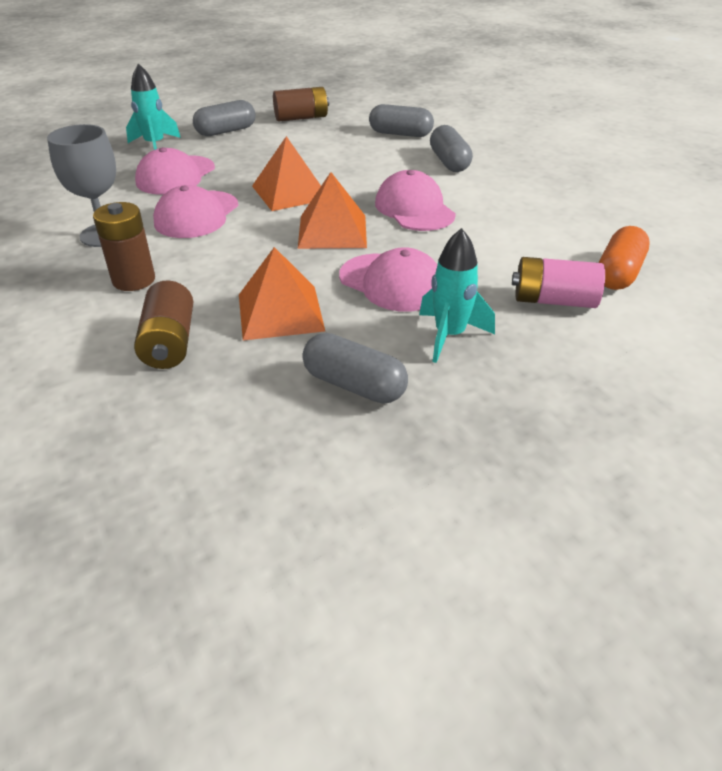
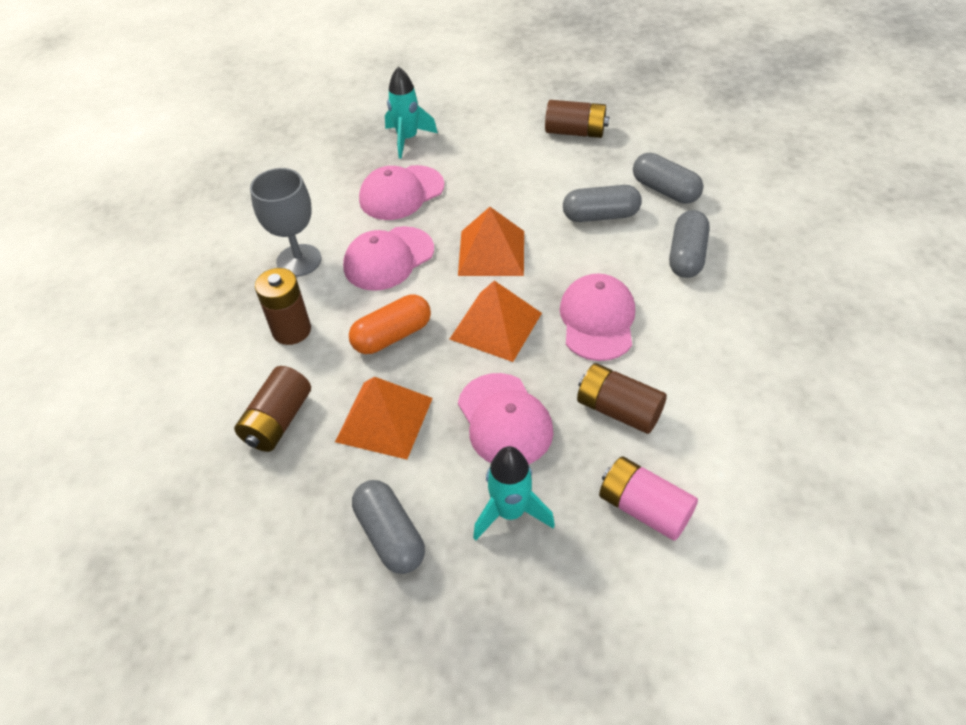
camera: 30 degrees right, 10 degrees up
grey capsule [193,100,255,136] -> grey capsule moved to [563,185,642,222]
orange capsule [599,226,650,290] -> orange capsule moved to [349,295,431,354]
none -> brown battery [577,363,667,434]

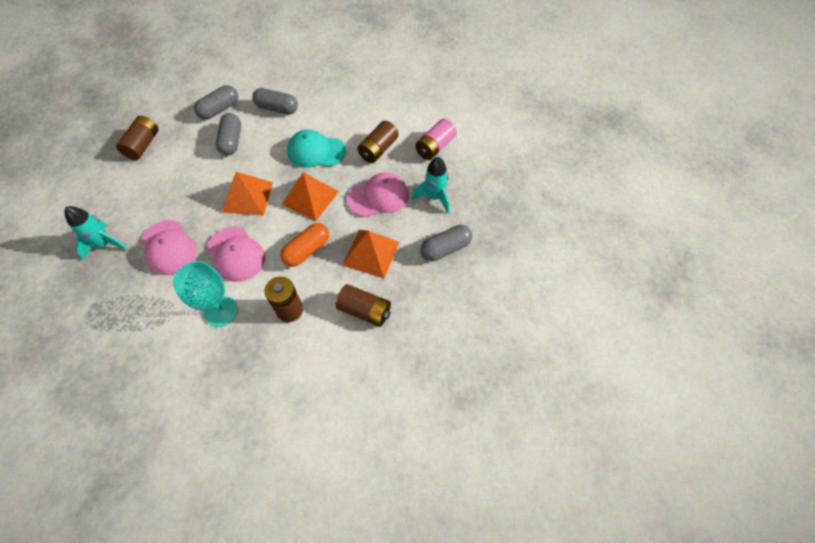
camera: 90 degrees left, 10 degrees up
grey goblet [250,168,321,277] -> turquoise goblet [173,261,238,327]
orange capsule [349,295,431,354] -> orange capsule turned 75 degrees clockwise [280,223,329,267]
pink cap [560,273,635,361] -> turquoise cap [287,129,346,168]

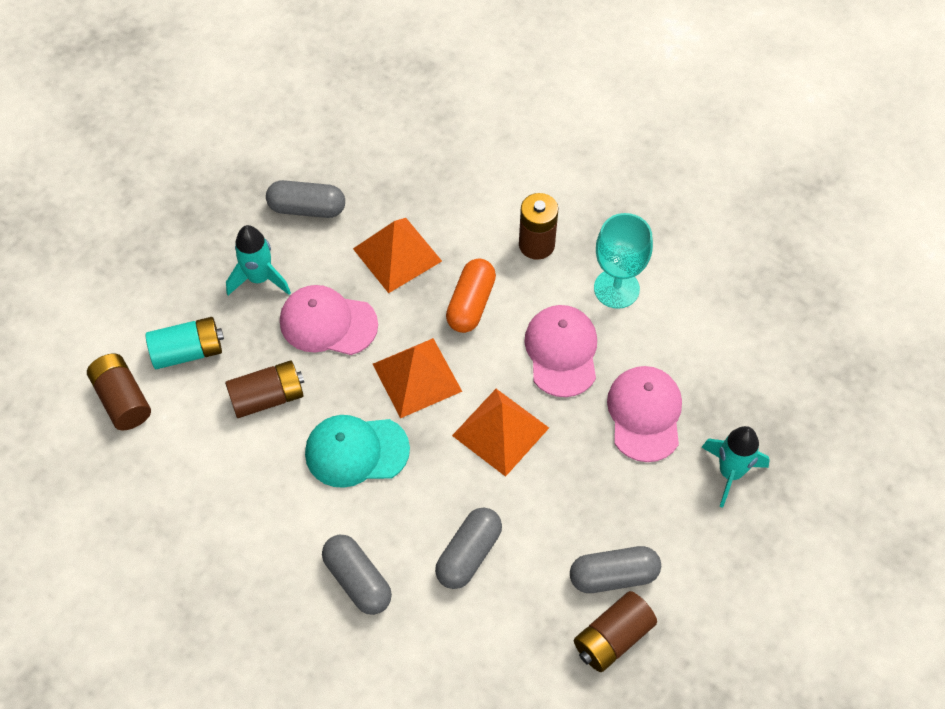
camera: 145 degrees left, 0 degrees up
grey capsule [194,85,238,119] -> grey capsule moved to [570,546,661,593]
orange capsule [280,223,329,267] -> orange capsule turned 60 degrees counterclockwise [446,259,496,333]
turquoise cap [287,129,346,168] -> turquoise cap turned 135 degrees clockwise [305,415,410,488]
brown battery [336,284,391,327] -> brown battery moved to [87,354,151,430]
pink battery [415,119,457,160] -> turquoise battery [145,317,224,369]

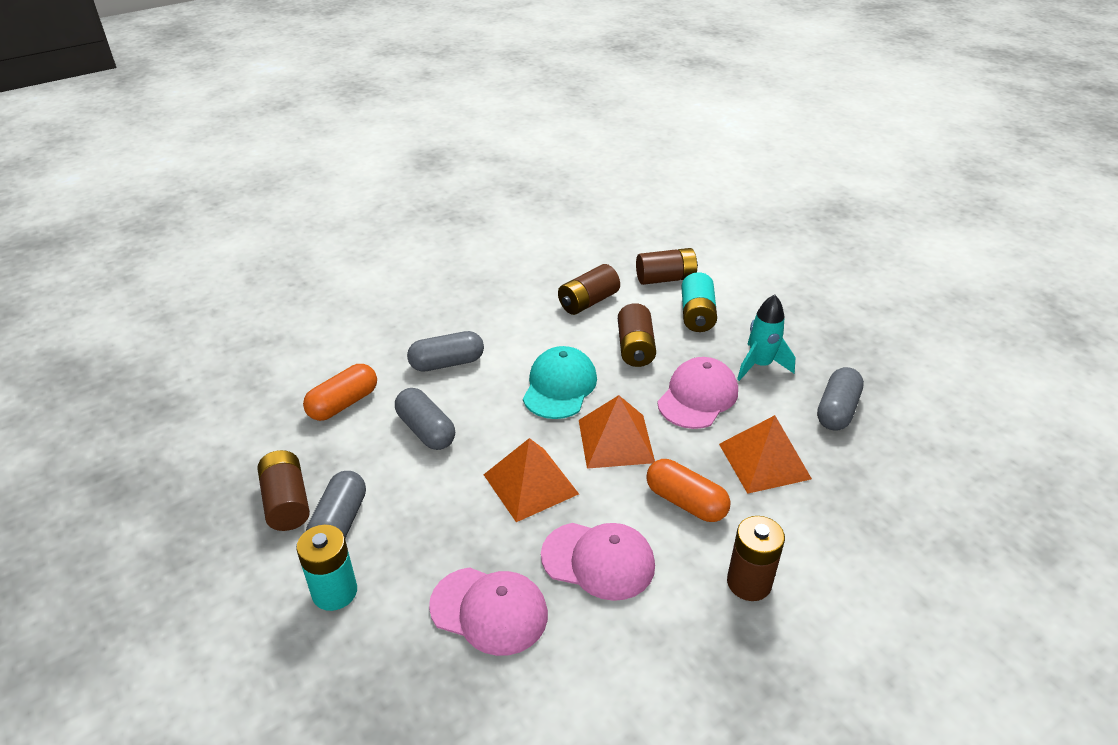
camera: 110 degrees right, 20 degrees down
turquoise goblet [594,213,653,309] -> none
turquoise rocket [701,426,770,508] -> none
none -> turquoise battery [296,525,357,611]
none -> orange capsule [303,364,377,421]
none -> brown battery [558,264,620,315]

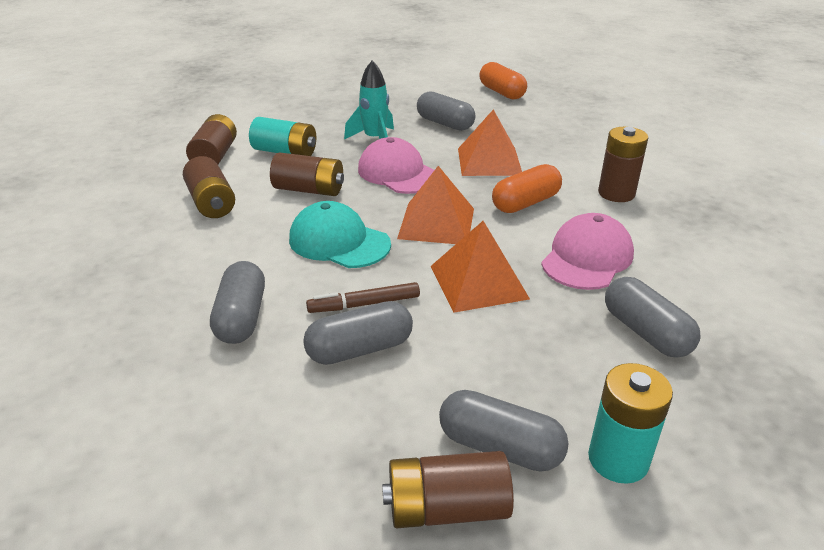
camera: 75 degrees left, 5 degrees down
orange capsule [303,364,377,421] -> orange capsule moved to [479,62,527,99]
pink cap [429,567,548,656] -> grey capsule [605,277,701,358]
none -> brown marker [306,282,420,313]

